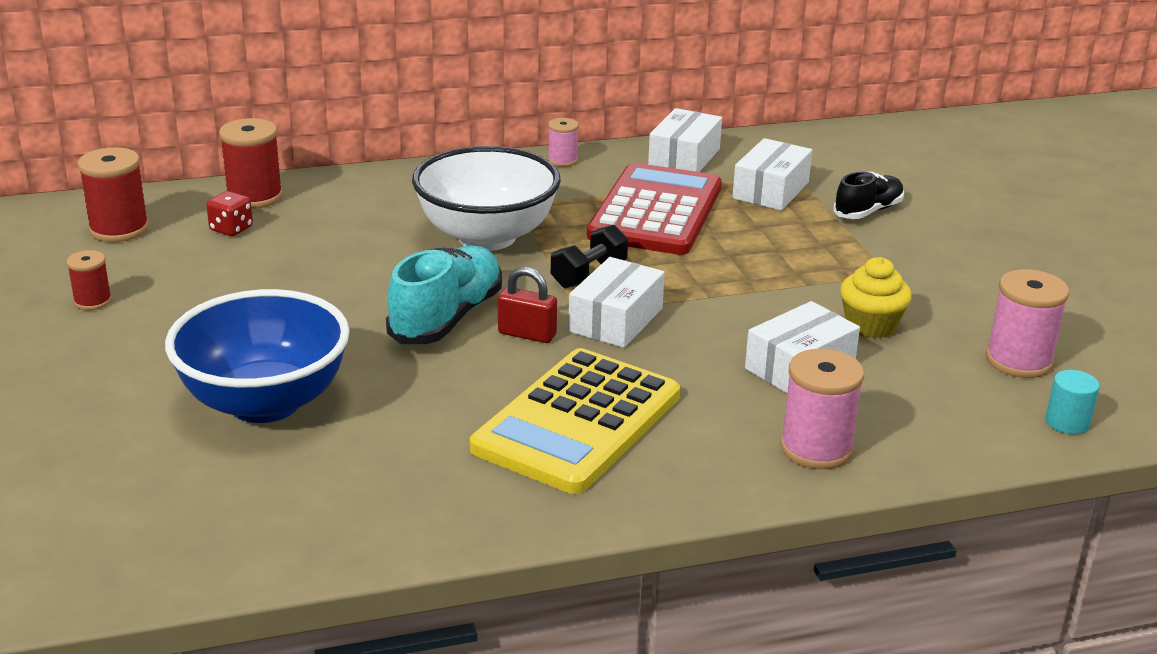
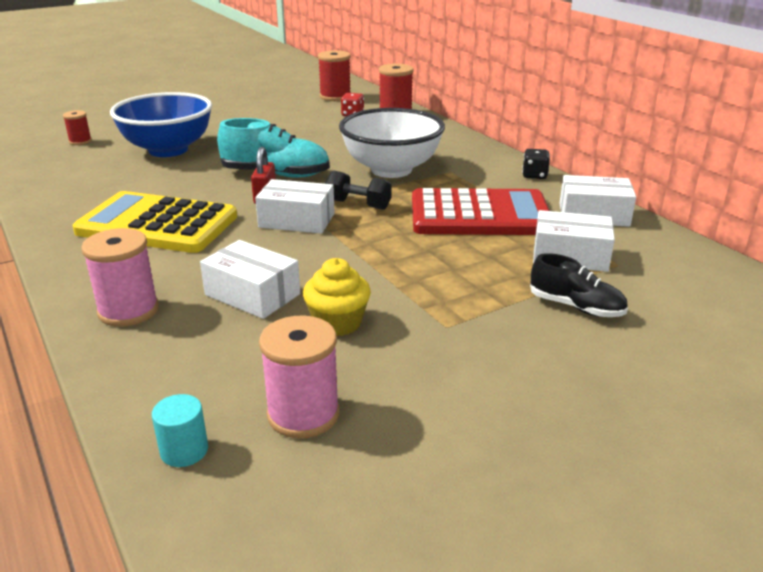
camera: 75 degrees right, 0 degrees up
red spool [66,250,112,310] -> red spool moved to [63,110,92,145]
pink spool [548,118,579,167] -> black dice [522,149,550,179]

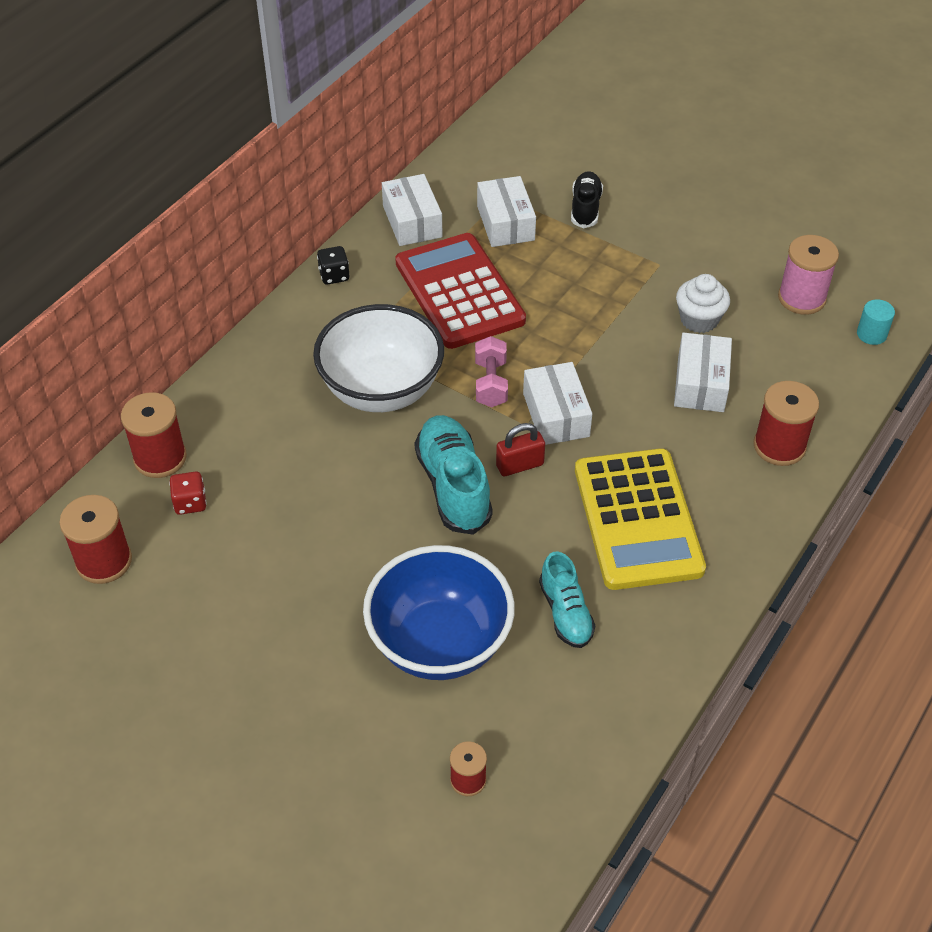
camera: 115 degrees left, 20 degrees up
pink spool [81,228,159,327] -> red spool [753,381,819,466]
yellow cupcake [303,258,371,336] -> white cupcake [676,274,730,333]
black dumbbell [325,170,391,210] -> pink dumbbell [475,336,508,407]
none -> turquoise shoe [539,552,595,648]

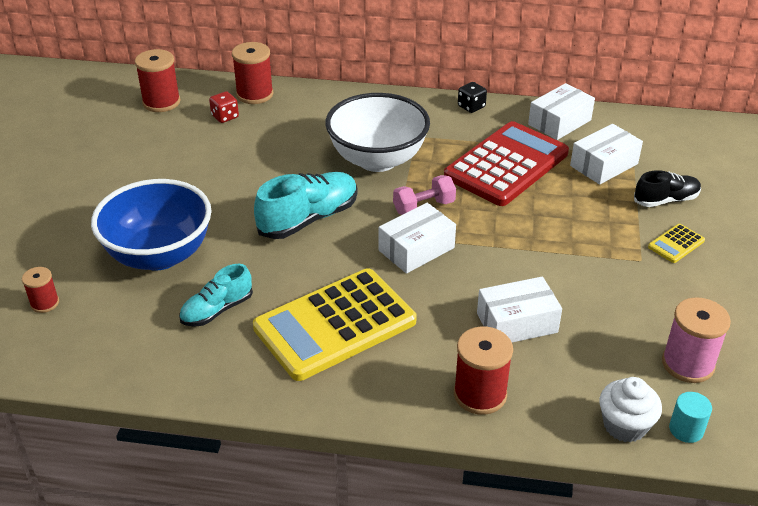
camera: 65 degrees right, 10 degrees down
red padlock [496,423,545,476] -> none
white cupcake [676,274,730,333] -> white cupcake moved to [600,377,662,443]
none -> yellow calculator [648,224,705,263]

